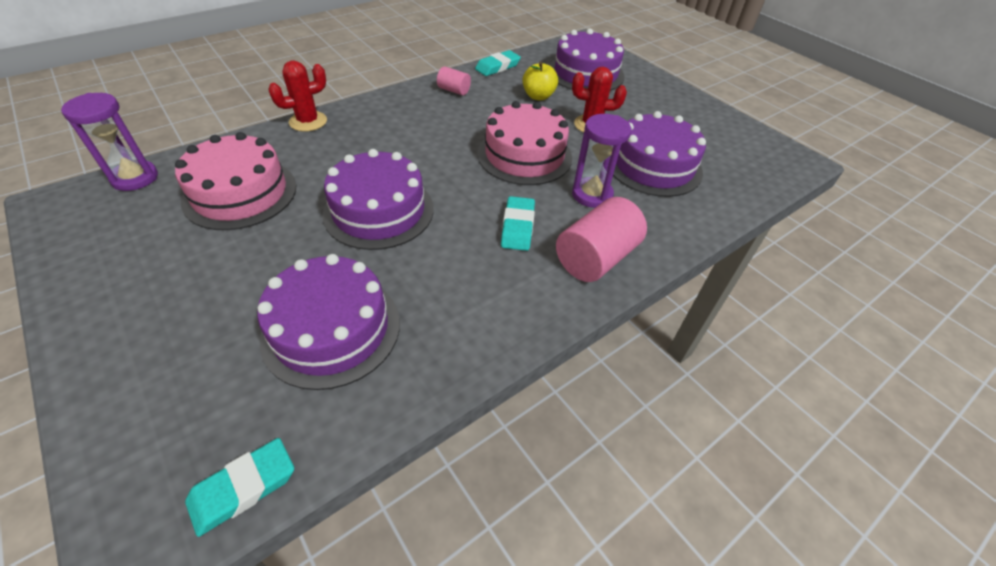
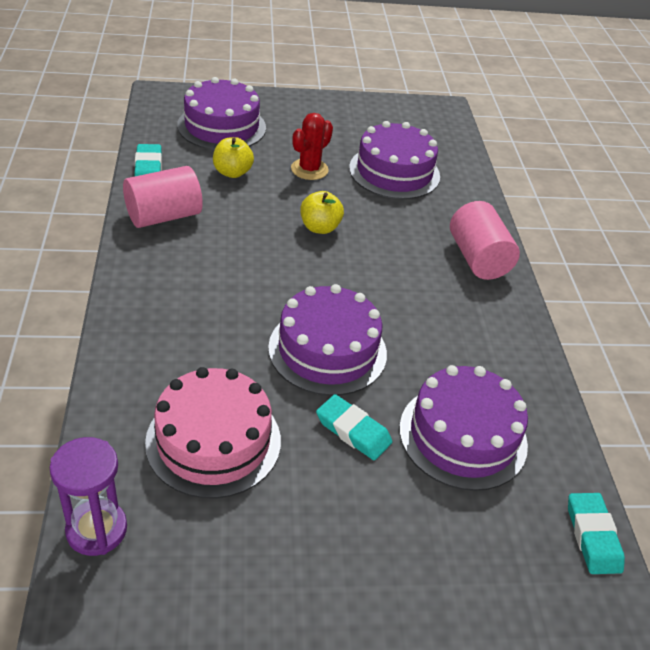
camera: 60 degrees left, 5 degrees down
red cactus [268,61,327,132] -> none
pink cylinder [437,66,471,95] -> pink cylinder [123,166,203,228], size x1.89
pink cake [478,101,572,185] -> yellow apple [300,191,344,234]
turquoise eraser [501,196,535,251] -> turquoise eraser moved to [316,394,392,460]
purple hourglass [572,114,631,208] -> none

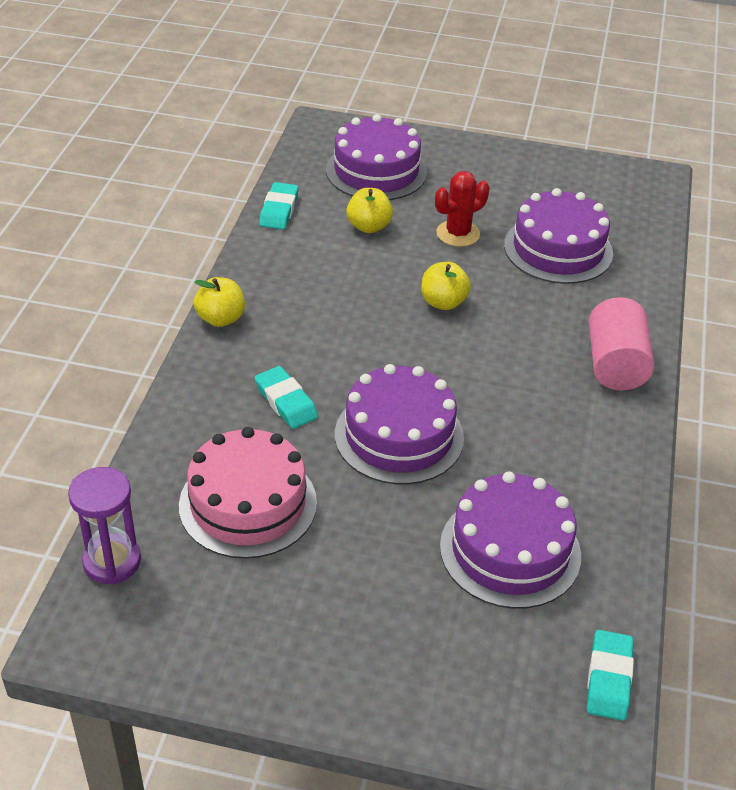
camera: 20 degrees right, 0 degrees up
pink cylinder [123,166,203,228] -> none
turquoise eraser [316,394,392,460] -> turquoise eraser moved to [255,366,318,429]
none -> yellow apple [194,277,245,327]

